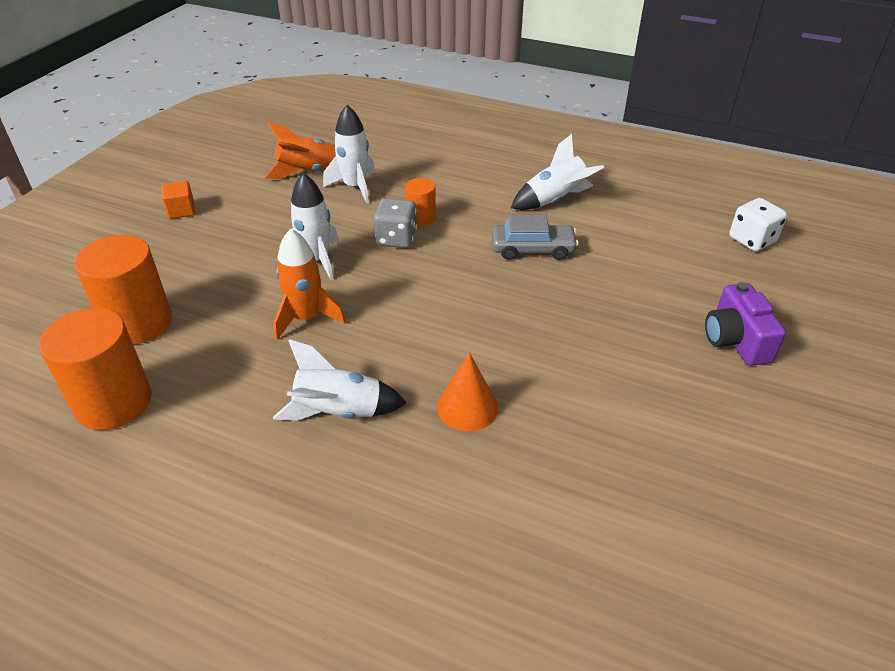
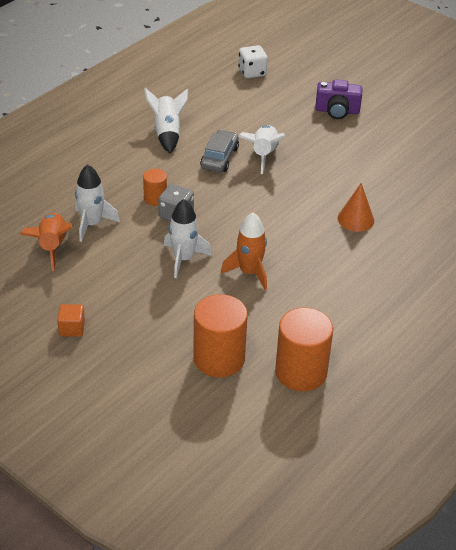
camera: 75 degrees left, 0 degrees up
white rocket [273,339,407,421] -> white rocket moved to [238,125,285,174]

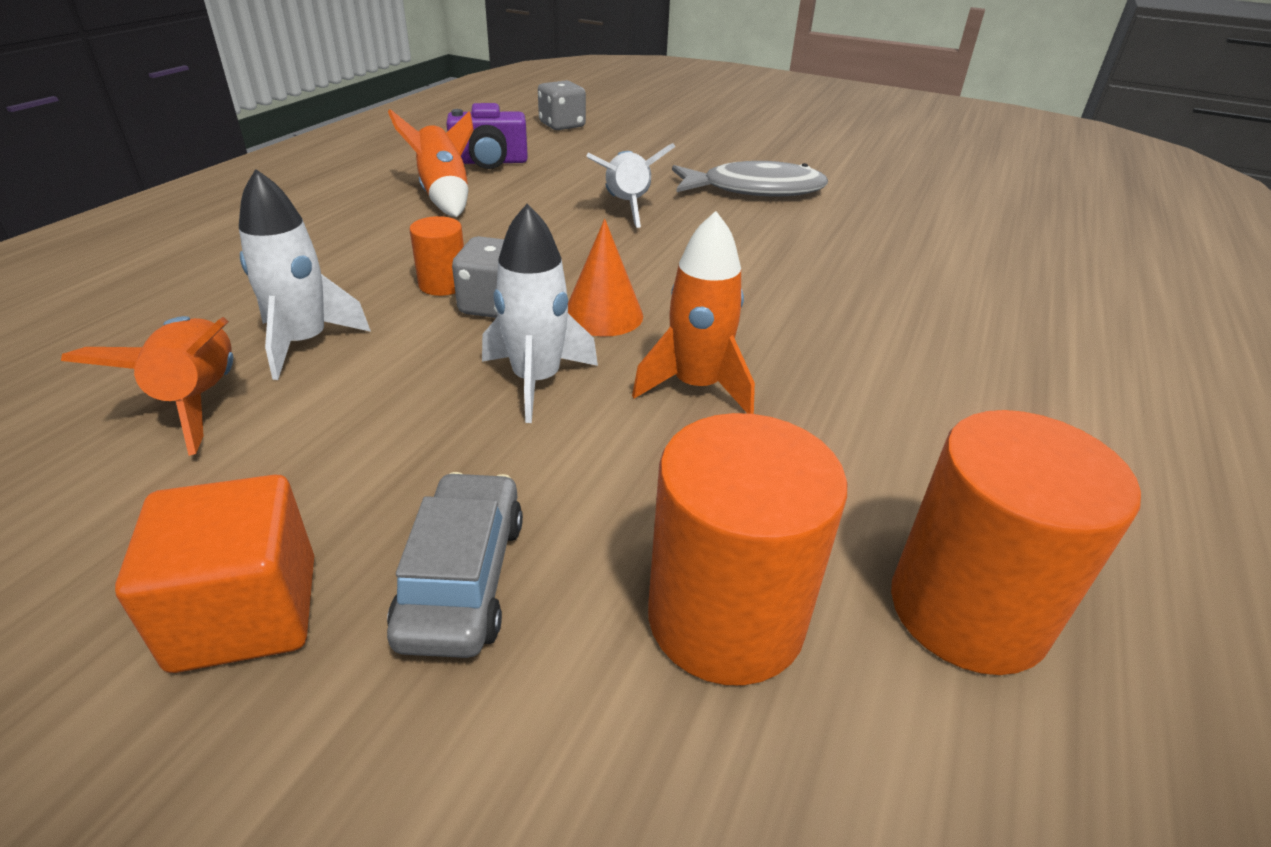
camera: 15 degrees left, 5 degrees down
orange cube [57,304,85,337] -> orange cube [115,475,314,673], size x1.67
white rocket [144,88,188,153] -> orange rocket [388,109,474,217]
grey car [200,130,239,172] -> grey car moved to [387,472,523,658]
white dice [238,45,268,78] -> grey dice [538,80,586,130]
purple camera [315,79,362,119] -> purple camera moved to [446,103,528,169]
orange cone [337,183,374,232] -> orange cone moved to [568,219,643,337]
none -> grey fish [672,161,828,196]

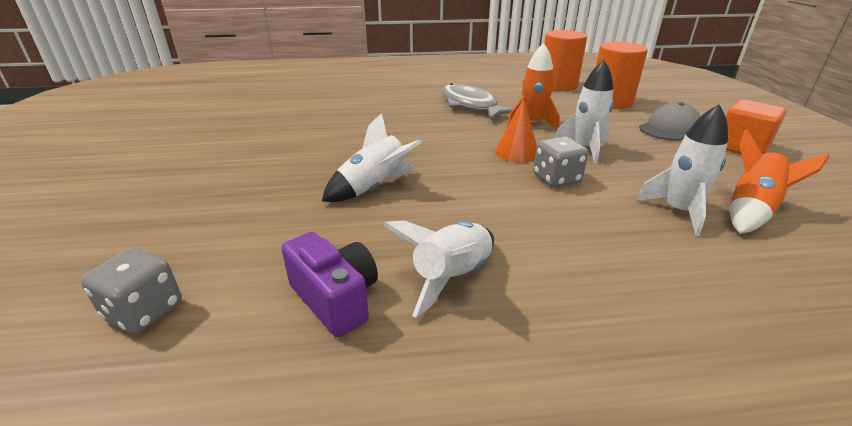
camera: 120 degrees left, 5 degrees down
grey car [387,472,523,658] -> grey cap [639,102,700,141]
orange rocket [388,109,474,217] -> white rocket [383,221,494,318]
orange cylinder [410,216,464,296] -> none
grey fish [672,161,828,196] -> grey fish moved to [441,83,513,120]

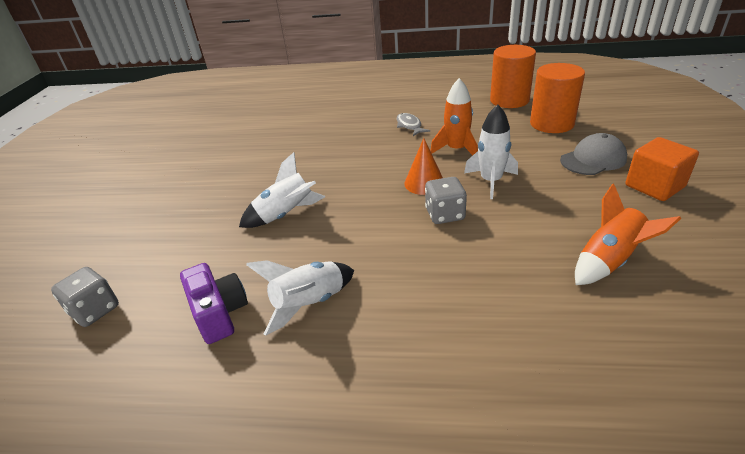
camera: 15 degrees right, 5 degrees up
grey fish [441,83,513,120] -> grey fish [397,113,430,136], size x0.54
white rocket [636,104,728,236] -> none

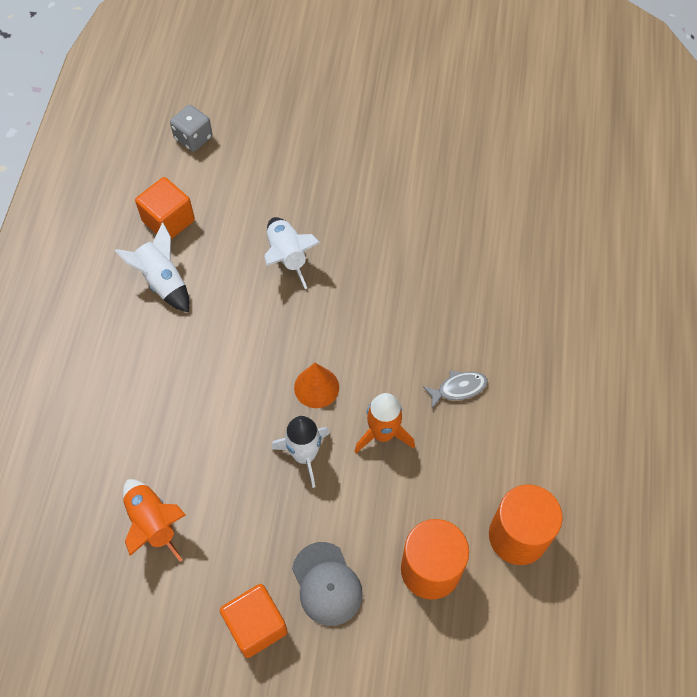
camera: 90 degrees right, 25 degrees up
purple camera [180,263,248,344] -> orange cube [135,177,195,239]
grey dice [425,177,467,224] -> none

